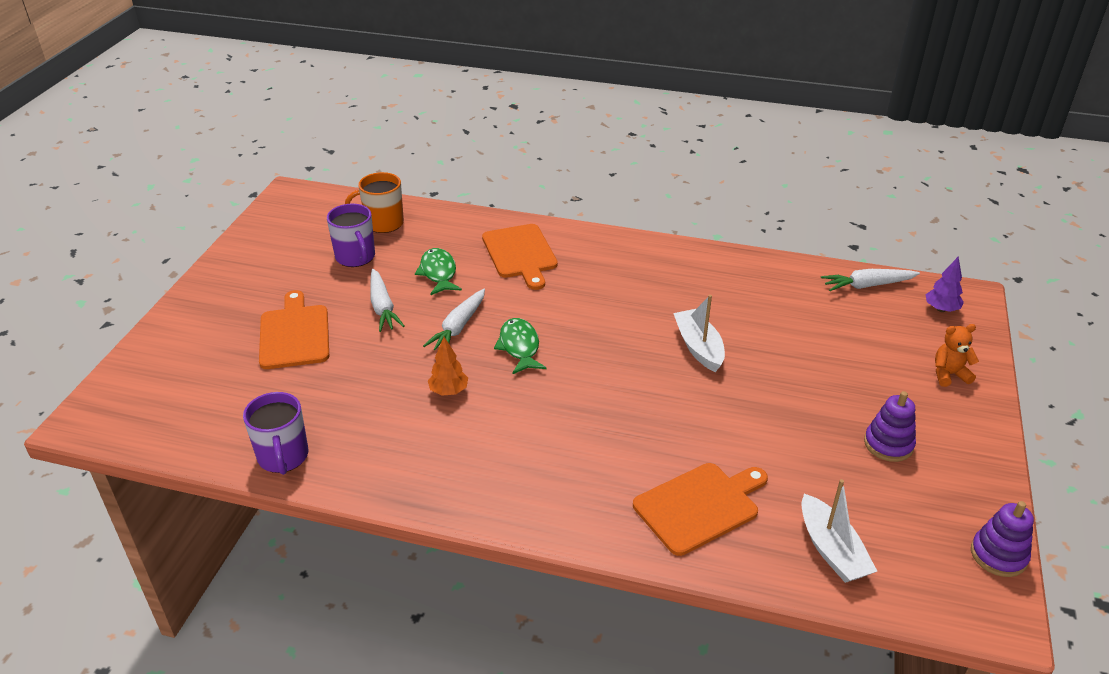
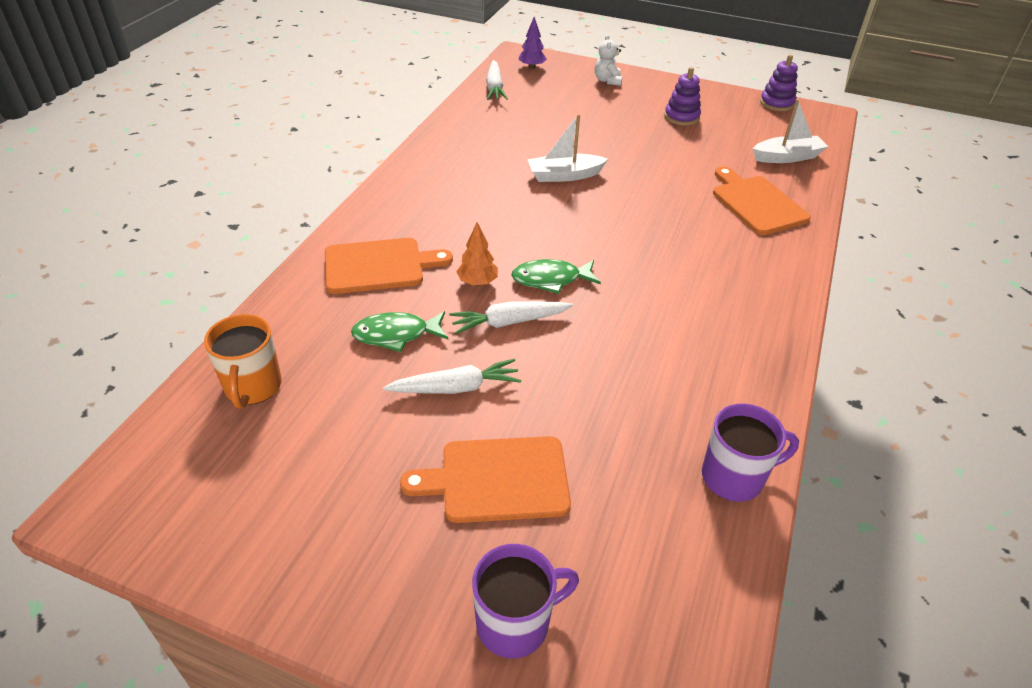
camera: 85 degrees left, 5 degrees up
purple mug [327,204,375,267] -> purple mug moved to [472,544,579,659]
white carrot [423,289,485,350] -> white carrot turned 135 degrees clockwise [449,301,573,334]
orange tree [428,337,468,396] -> orange tree moved to [456,222,498,286]
orange teddy bear [935,324,979,387] -> white teddy bear [595,34,622,86]

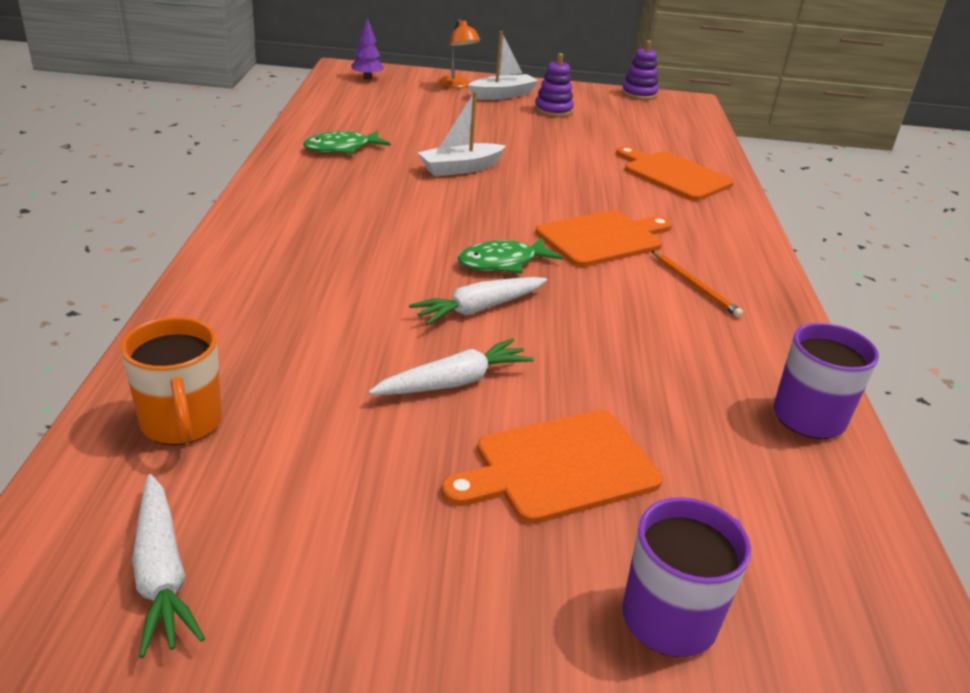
camera: 20 degrees left, 10 degrees down
orange cutting board [325,238,453,294] -> orange cutting board moved to [536,210,672,267]
green fish [351,311,448,352] -> green fish moved to [303,130,391,154]
orange tree [456,222,498,286] -> none
white carrot [486,60,508,100] -> white carrot moved to [132,474,205,658]
white teddy bear [595,34,622,86] -> orange lamp [439,19,481,88]
white boat [753,99,828,163] -> white boat moved to [468,31,539,100]
none -> orange pencil [651,250,744,318]

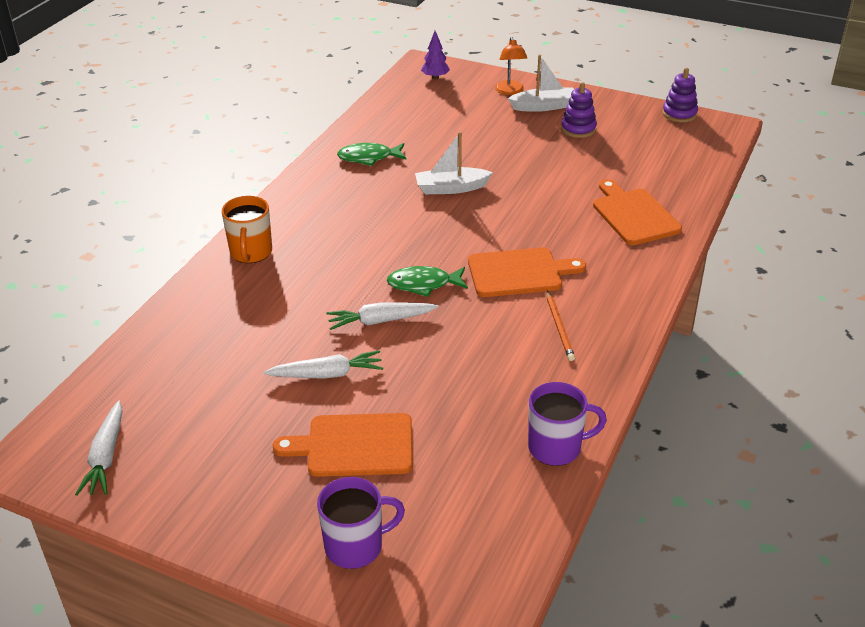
camera: 25 degrees right, 5 degrees up
orange mug [121,317,222,445] -> orange mug moved to [222,196,272,263]

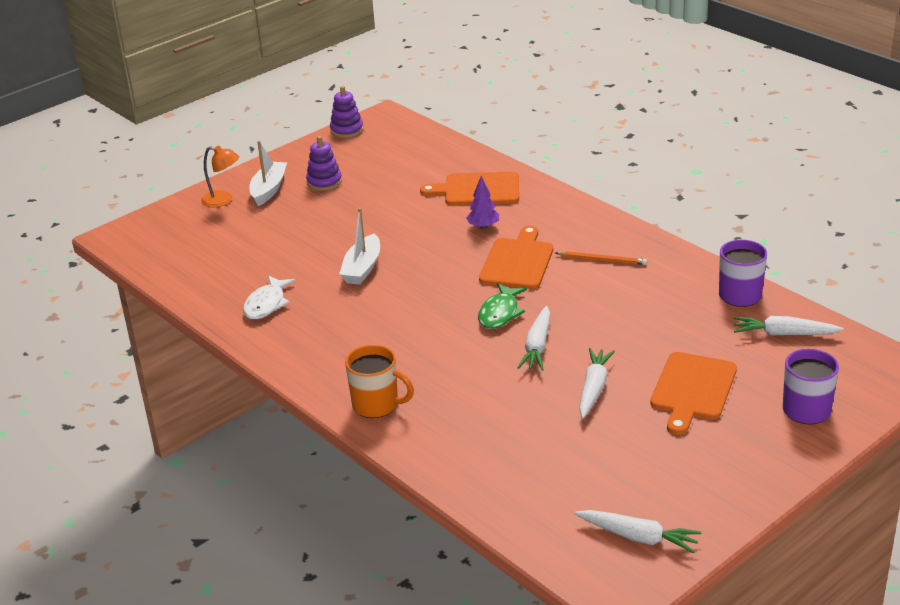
camera: 65 degrees left, 5 degrees down
green fish [337,143,406,166] -> white fish [243,275,296,319]
purple tree [421,31,450,79] -> purple tree moved to [466,176,499,229]
none -> white carrot [733,316,844,335]

